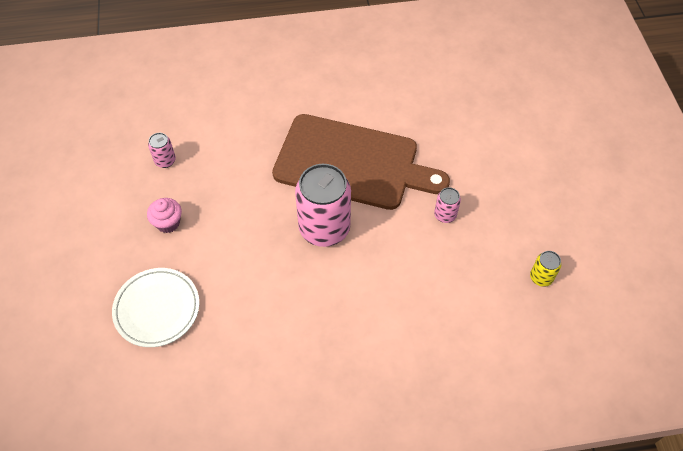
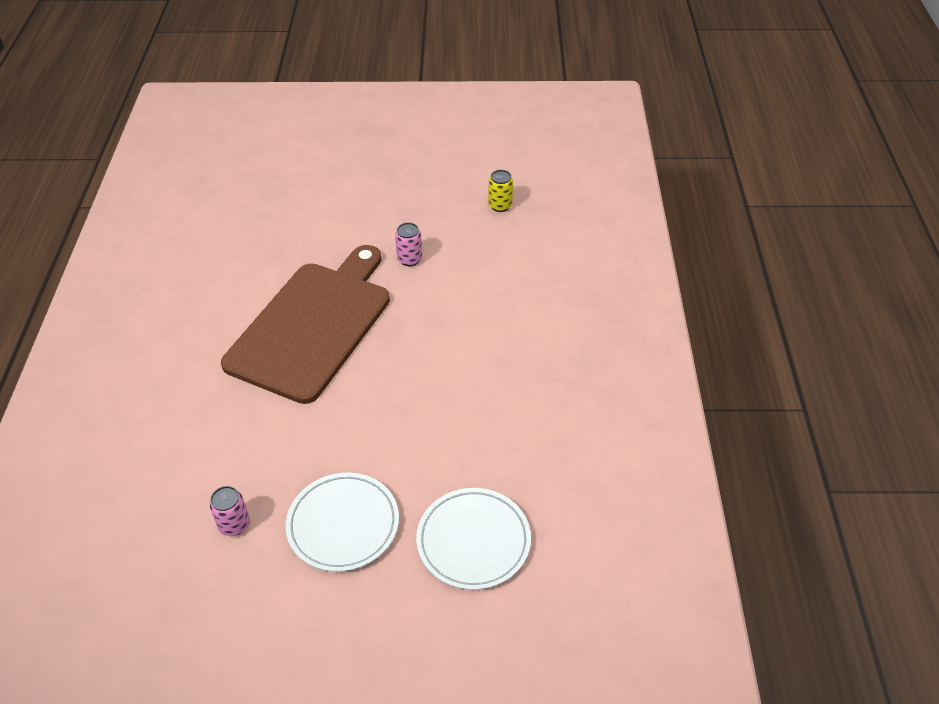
camera: 80 degrees left, 10 degrees down
pink cupcake [147,198,182,233] -> white plate [285,473,399,572]
pink can [295,164,351,247] -> none

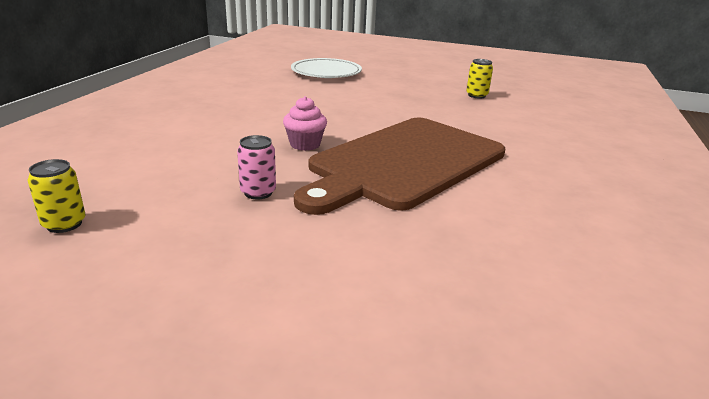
camera: 165 degrees left, 20 degrees down
pink can [209,486,250,536] -> yellow can [466,59,493,99]
white plate [285,473,399,572] -> none
none -> pink cupcake [283,96,327,151]

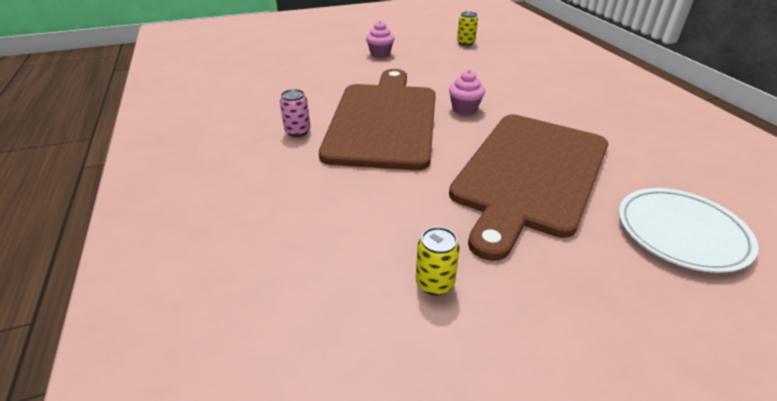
camera: 145 degrees right, 10 degrees up
pink can [237,135,276,199] -> pink can moved to [280,89,310,137]
none -> pink cupcake [366,21,395,58]
none -> brown cutting board [449,115,608,261]

